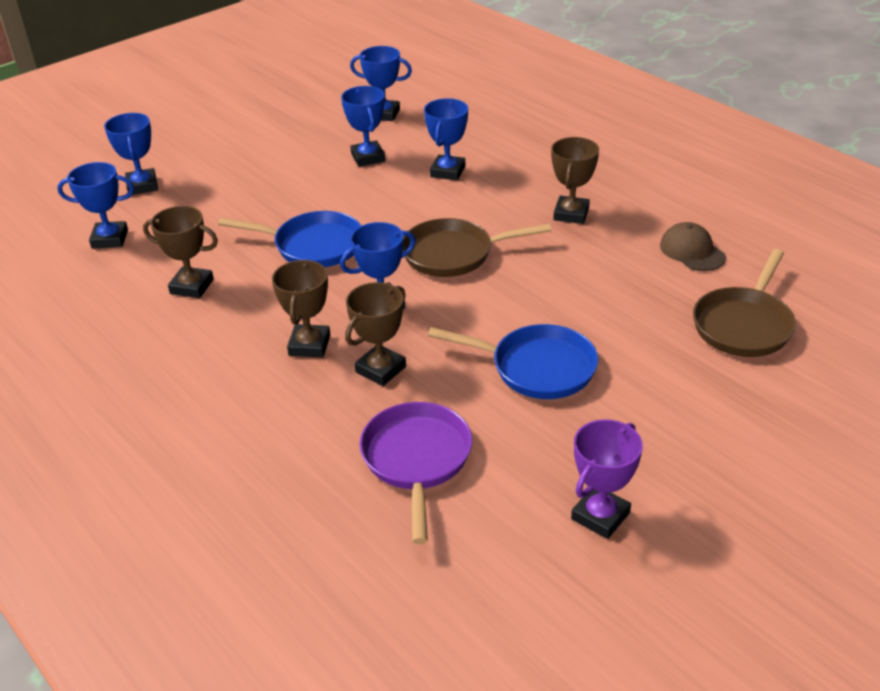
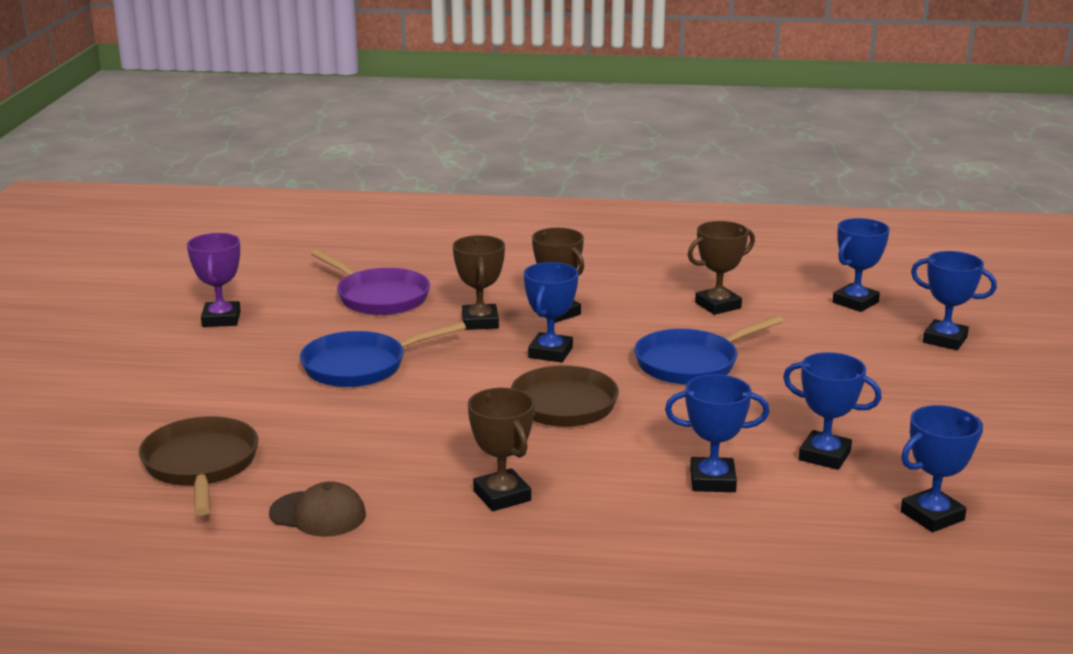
camera: 135 degrees right, 15 degrees down
blue trophy [424,98,468,180] -> blue trophy turned 60 degrees counterclockwise [665,374,769,492]

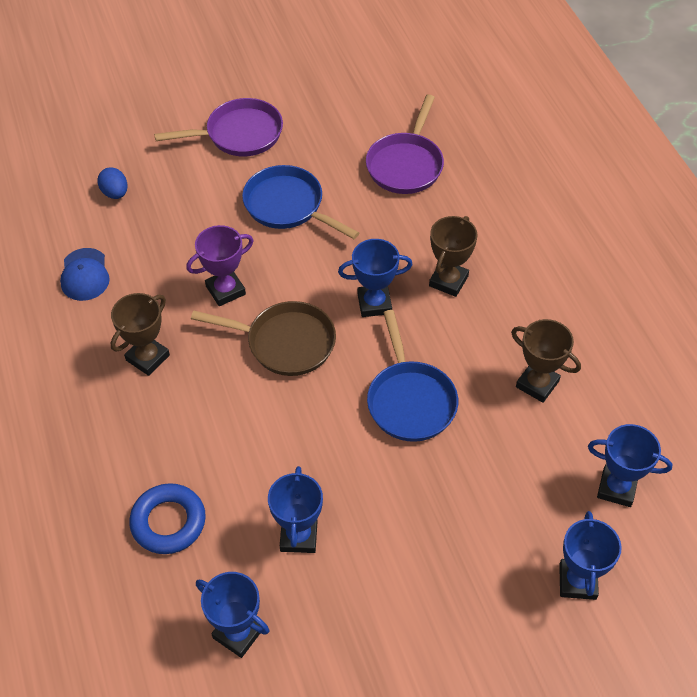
camera: 65 degrees right, 30 degrees up
brown pan [139,416,258,516] -> blue egg [97,167,127,199]
purple trophy [187,233,241,327] -> purple trophy moved to [186,225,254,306]
brown cap [269,481,366,537] -> blue cap [60,248,110,301]
brown trophy [453,235,505,330] -> none
blue pan [634,315,783,385] -> blue pan turned 135 degrees counterclockwise [367,310,458,442]
blue trophy [665,374,769,492] -> none
none -> blue ring [129,483,206,554]
none -> purple pan [154,98,283,156]

